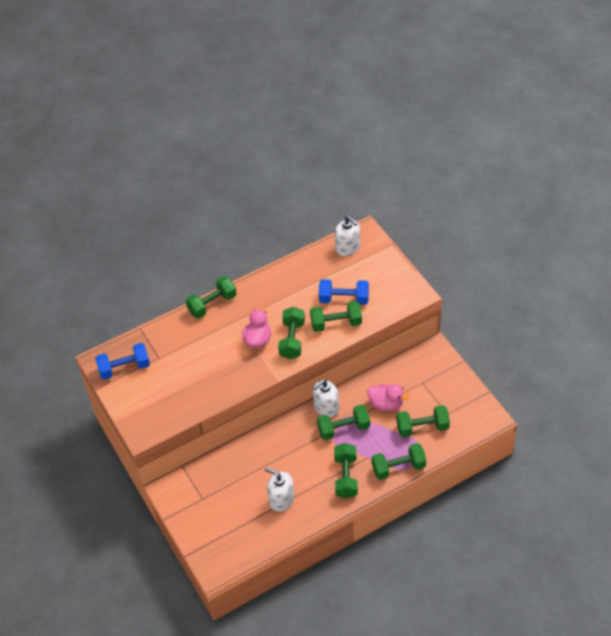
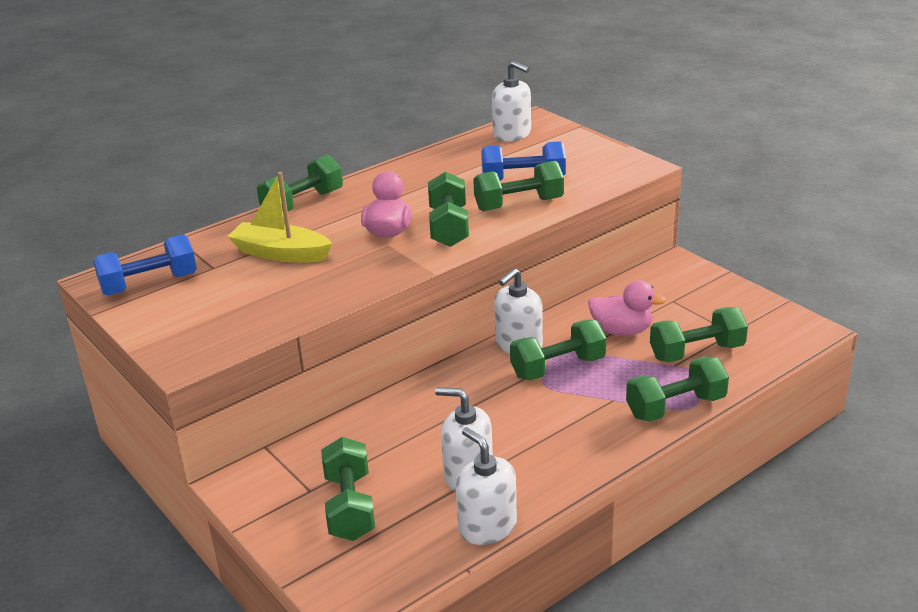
camera: 10 degrees left, 20 degrees down
green dumbbell [334,443,358,498] -> green dumbbell moved to [321,437,375,541]
none -> yellow boat [227,172,333,262]
none -> white soap dispenser [456,427,517,545]

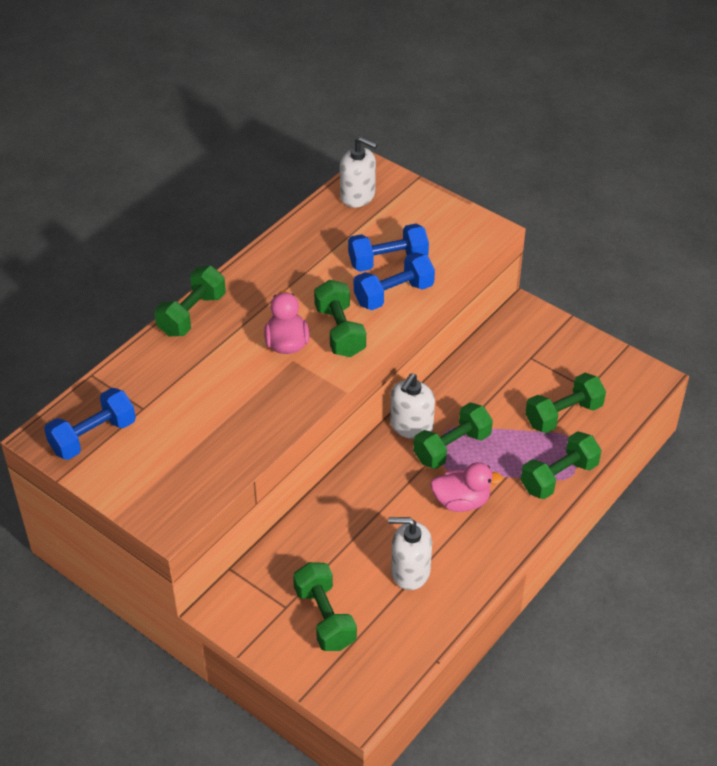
camera: 15 degrees left, 15 degrees up
yellow boat [227,172,333,262] -> none
white soap dispenser [456,427,517,545] -> none
green dumbbell [473,161,564,211] -> blue dumbbell [354,252,435,310]
pink duck [588,280,666,336] -> pink duck moved to [430,462,503,512]

